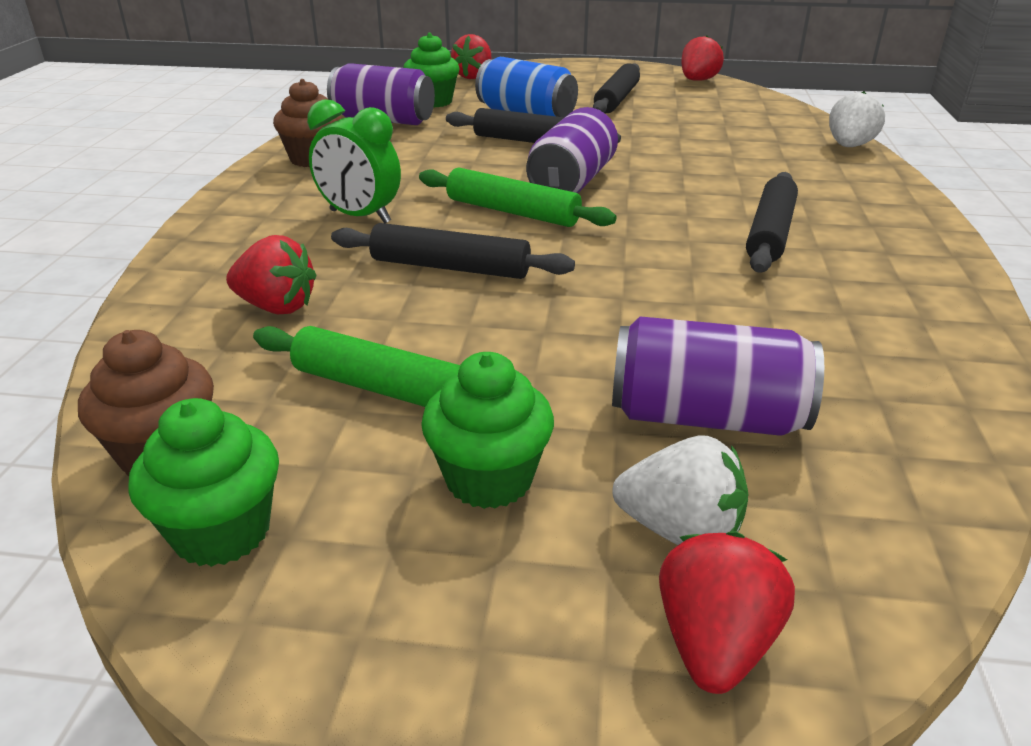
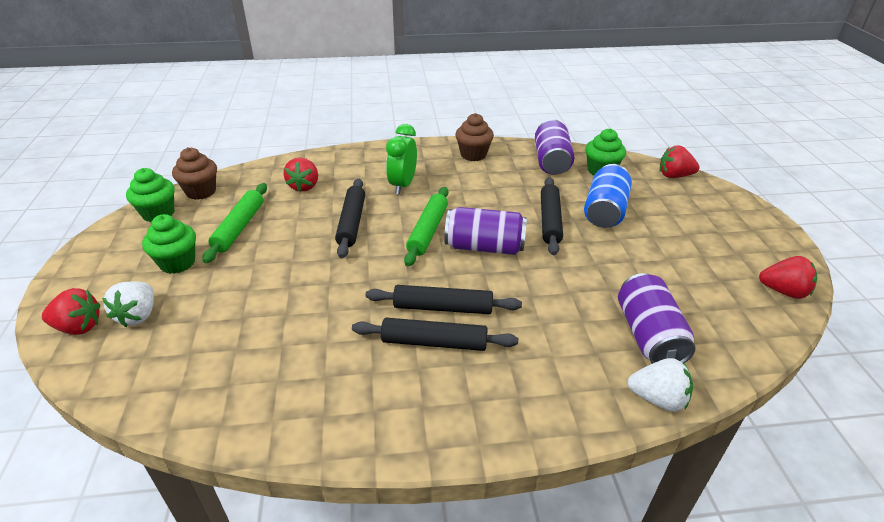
camera: 75 degrees right, 5 degrees up
black rolling pin [593,63,640,113] -> black rolling pin moved to [365,285,522,314]
purple can [612,316,824,436] -> purple can moved to [618,273,695,364]

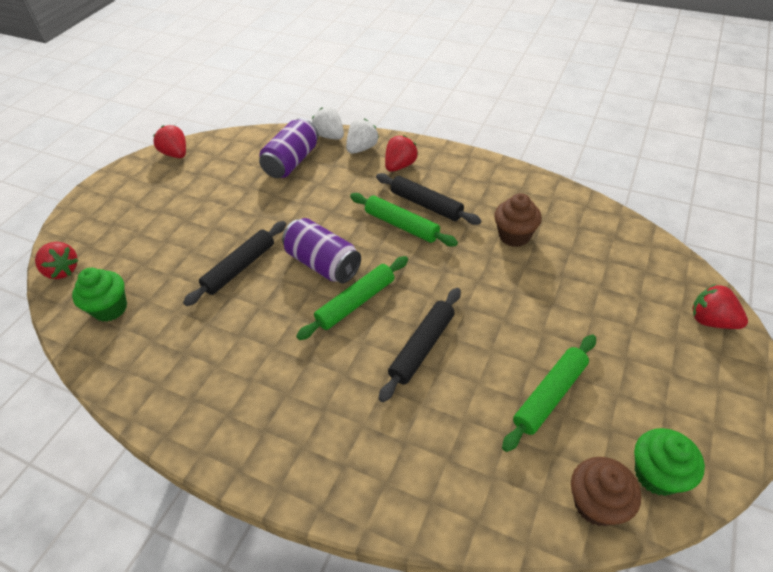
camera: 145 degrees left, 10 degrees up
white strawberry [102,281,154,327] -> white strawberry moved to [346,119,379,154]
green cupcake [142,214,196,274] -> none
red strawberry [284,157,318,192] -> red strawberry moved to [385,135,418,172]
black rolling pin [365,285,522,314] -> green rolling pin [350,193,458,247]
green clock [386,124,417,194] -> none
brown cupcake [455,113,494,161] -> brown cupcake moved to [494,193,542,247]
purple can [535,119,574,175] -> none
blue can [584,164,632,228] -> none

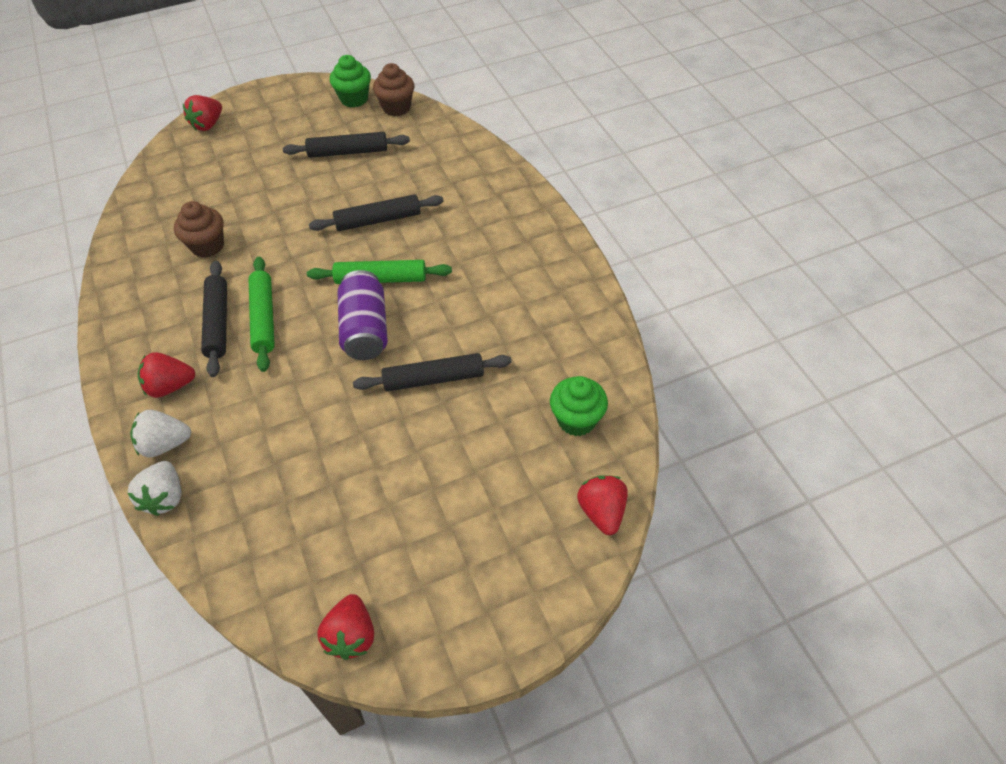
camera: 140 degrees left, 5 degrees up
purple can [259,118,319,178] -> none
green rolling pin [502,335,596,452] -> black rolling pin [283,132,410,158]
red strawberry [692,284,748,329] -> red strawberry turned 45 degrees clockwise [182,95,222,131]

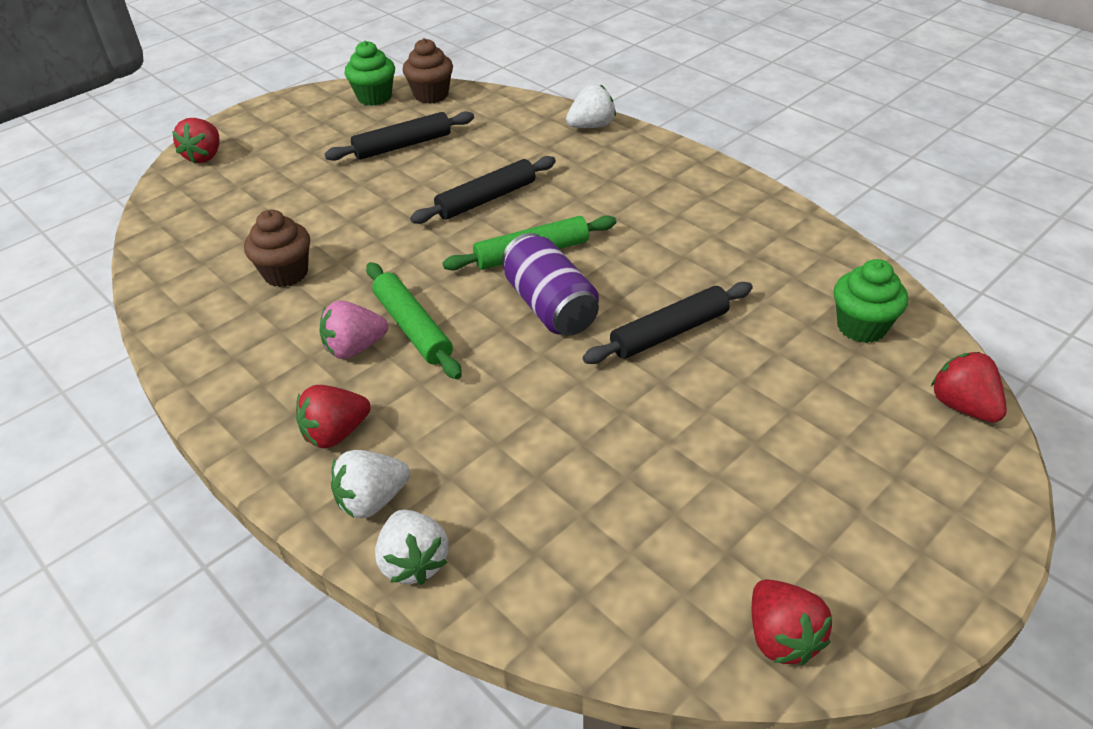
camera: 20 degrees left, 10 degrees down
black rolling pin [201,261,227,377] -> pink strawberry [320,300,388,359]
none -> white strawberry [566,84,616,128]

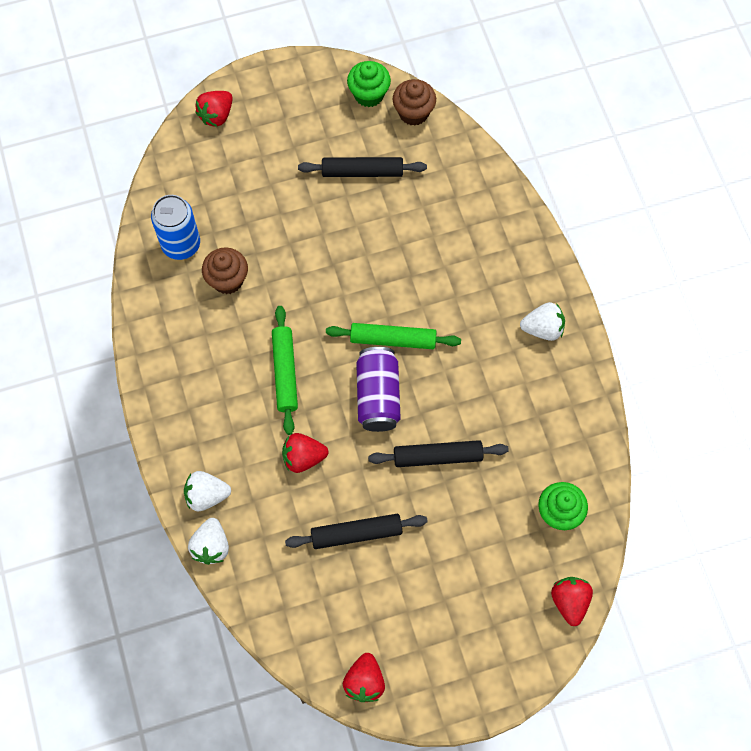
camera: 25 degrees right, 25 degrees up
red strawberry [296,385,371,448] -> red strawberry moved to [282,433,328,473]
pink strawberry [320,300,388,359] -> none
black rolling pin [410,156,556,224] -> black rolling pin moved to [285,514,428,549]
white strawberry [566,84,616,128] -> white strawberry moved to [520,302,565,341]
none -> blue can [151,195,200,260]

